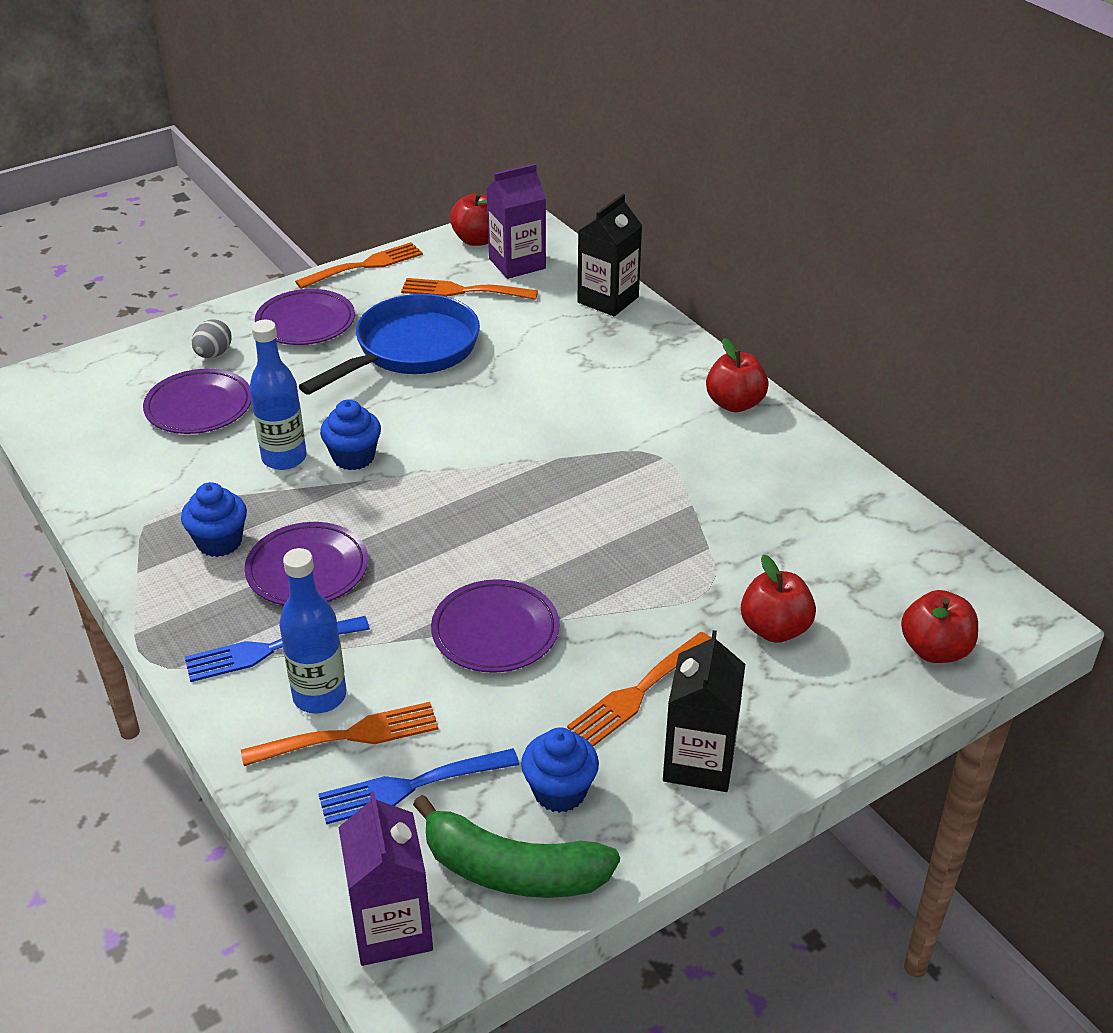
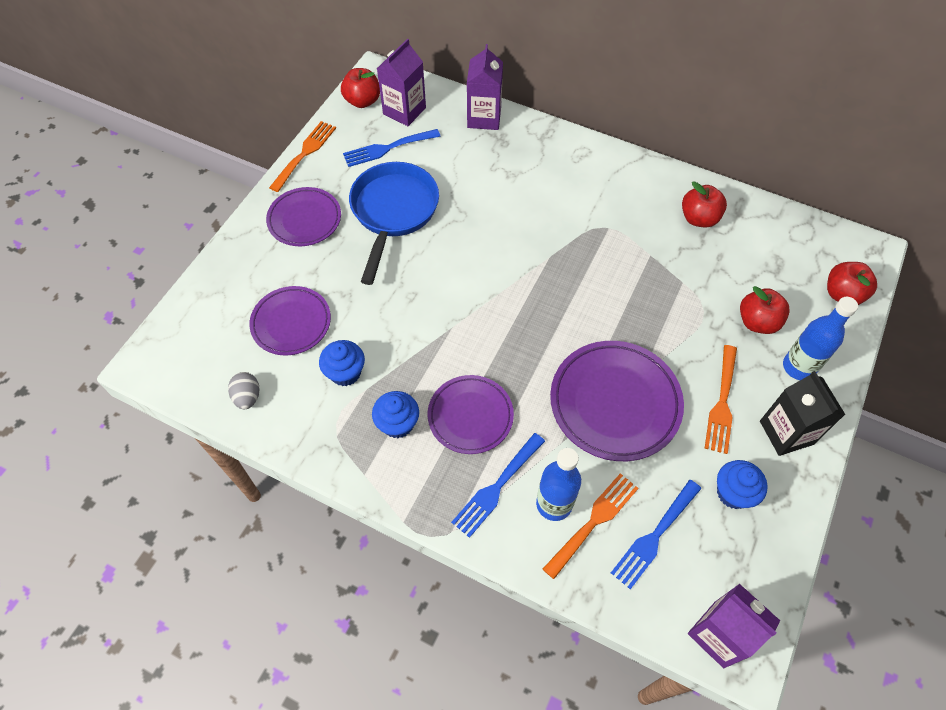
camera: 30 degrees left, 20 degrees up
grey egg [192,319,232,358] -> grey egg moved to [228,372,259,409]
blue bottle [249,320,307,470] -> blue bottle moved to [783,297,858,380]
blue cupcake [320,399,381,470] -> blue cupcake moved to [319,340,365,386]
orange fork [401,278,538,300] -> blue fork [343,129,441,167]
green banana [413,795,620,898] -> none
purple plate [431,579,559,673] -> purple plate [550,341,684,461], size x1.55
black carton [577,194,642,316] -> purple carton [467,44,503,130]
red apple [706,338,769,412] -> red apple moved to [682,181,727,227]

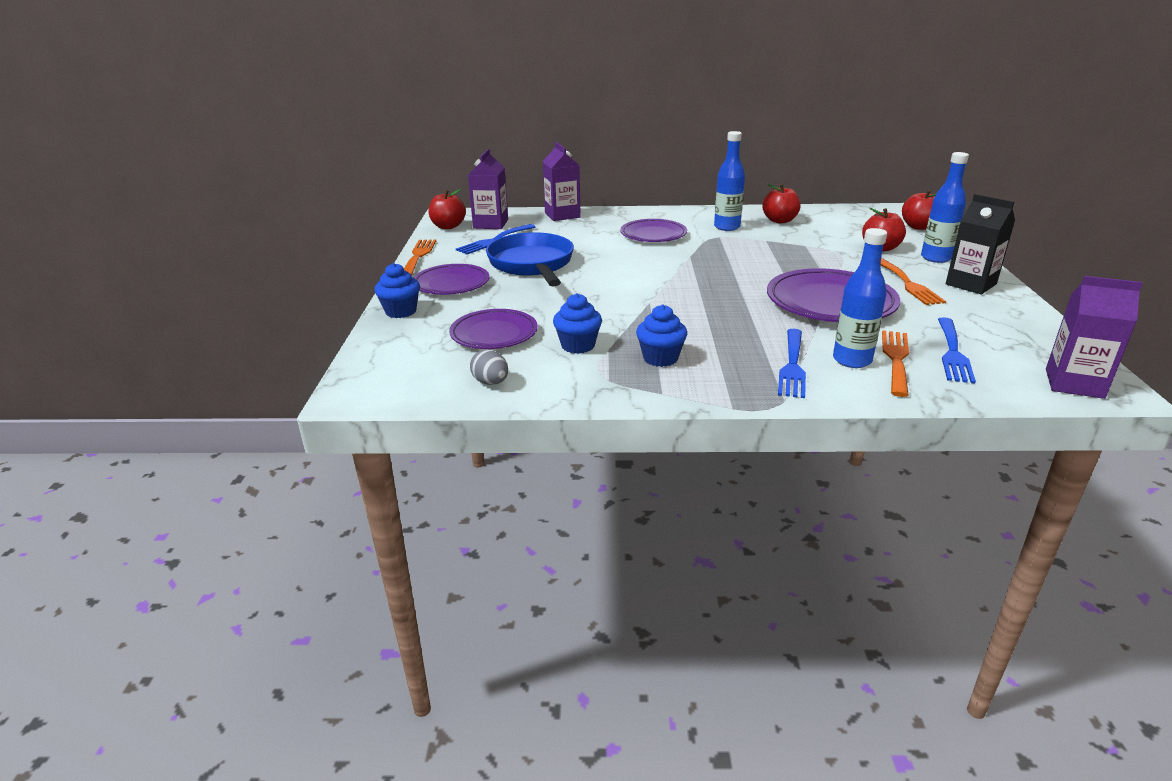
camera: 25 degrees left, 30 degrees down
purple plate [428,375,514,454] -> purple plate moved to [620,219,687,242]
blue cupcake [717,460,768,509] -> blue cupcake moved to [375,263,420,318]
none -> blue bottle [714,131,745,231]

